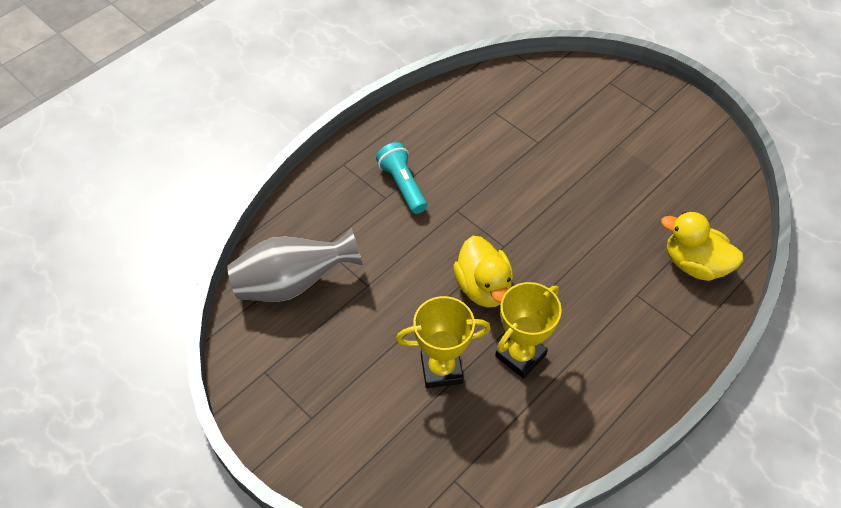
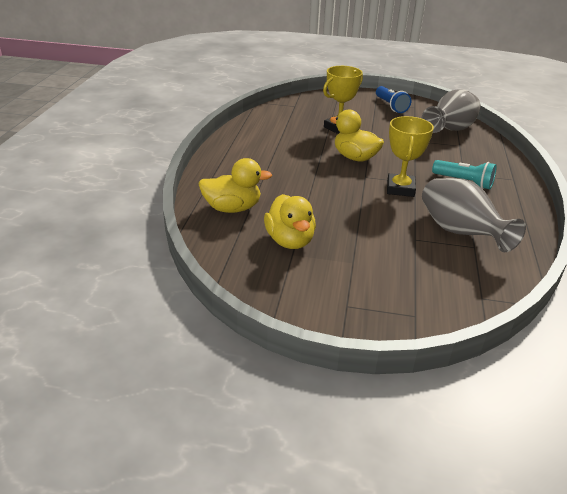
camera: 145 degrees right, 20 degrees down
yellow trophy [495,282,562,379] -> yellow trophy moved to [387,116,434,197]
none -> yellow duck [264,194,316,249]
none -> blue flashlight [376,86,411,113]
none -> grey vase [422,178,526,252]

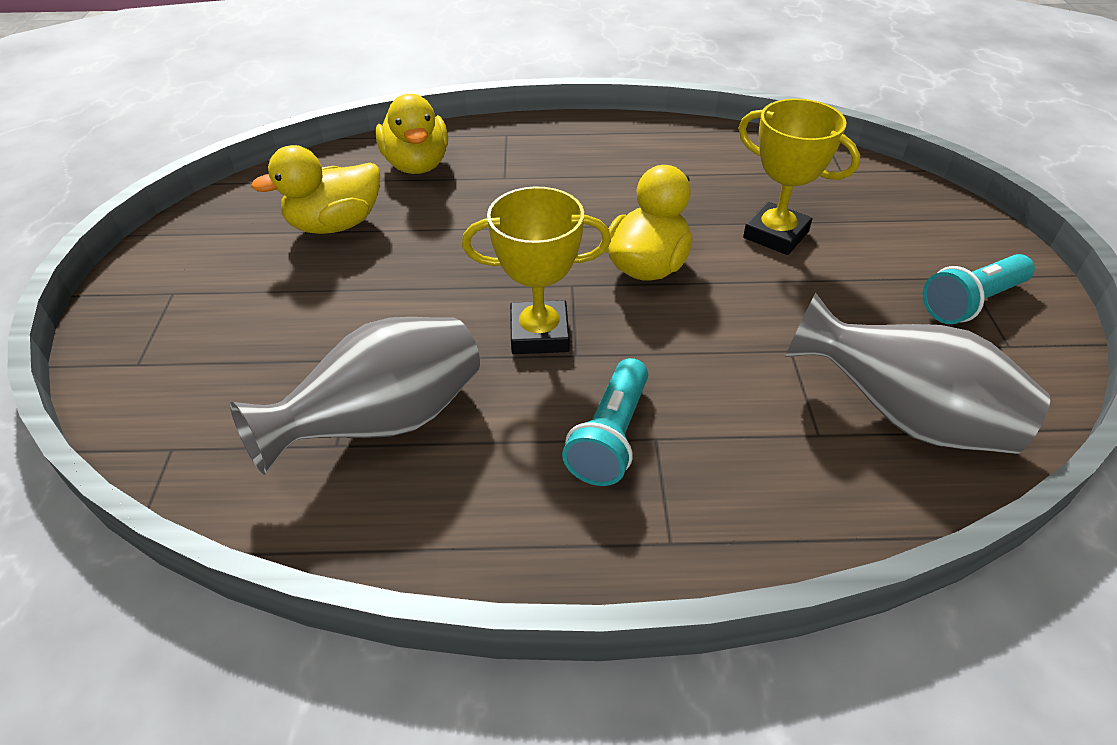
camera: 80 degrees right, 10 degrees up
blue flashlight [376,86,411,113] -> turquoise flashlight [923,254,1035,324]

